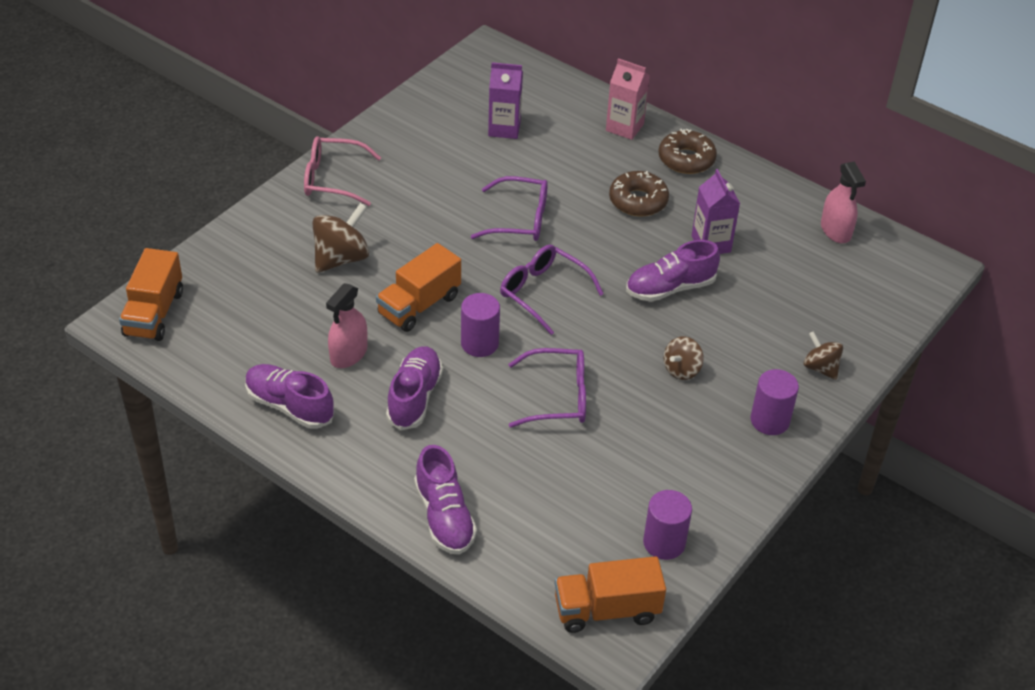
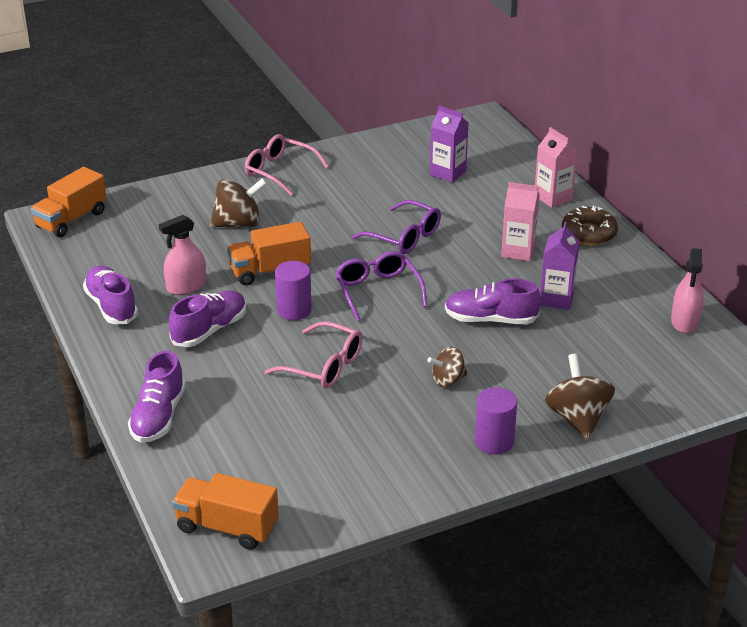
camera: 30 degrees right, 10 degrees down
purple glasses [508,348,586,428] -> pink glasses [265,321,363,388]
brown donut [609,171,669,217] -> pink carton [501,182,540,261]
purple cylinder [643,490,692,560] -> none
brown spinning top [804,331,843,380] -> brown spinning top [545,353,615,439], size x1.61

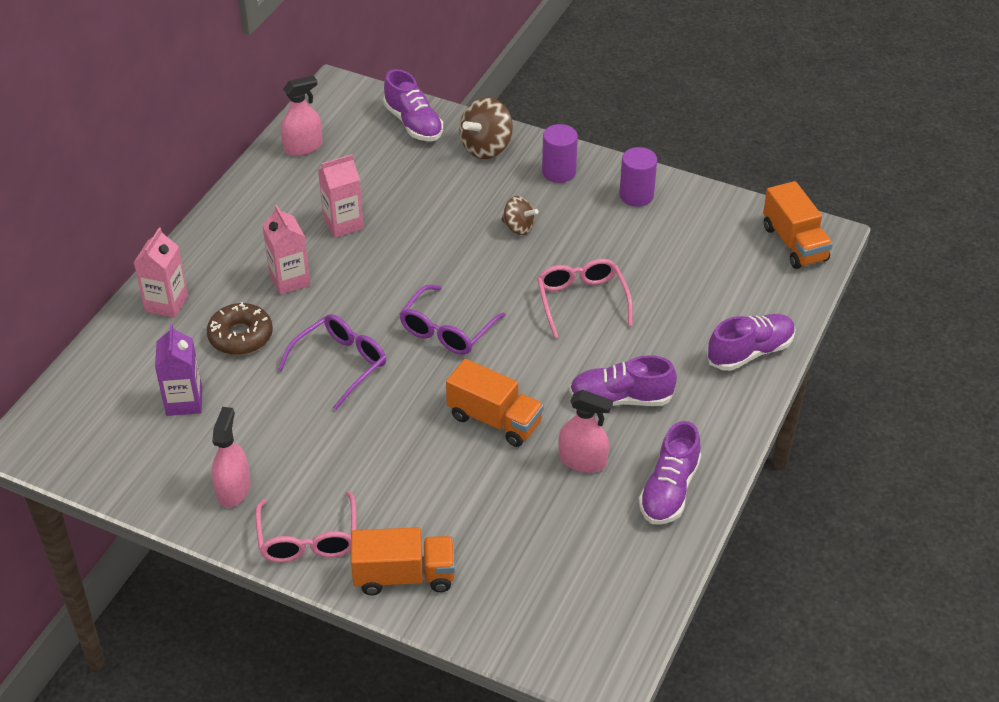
camera: 130 degrees left, 10 degrees up
orange truck [31,167,107,237] -> orange truck moved to [351,527,455,595]
brown spinning top [210,178,267,228] -> none
purple cylinder [275,261,312,320] -> purple cylinder moved to [619,147,657,207]
purple glasses [352,200,441,254] -> purple glasses turned 45 degrees clockwise [278,314,386,410]
purple shoe [445,279,541,325] -> purple shoe moved to [383,69,443,141]
purple carton [540,222,579,310] -> pink carton [318,154,364,238]
brown donut [562,206,618,246] -> brown donut moved to [207,302,273,355]
none -> pink spray bottle [212,407,250,507]

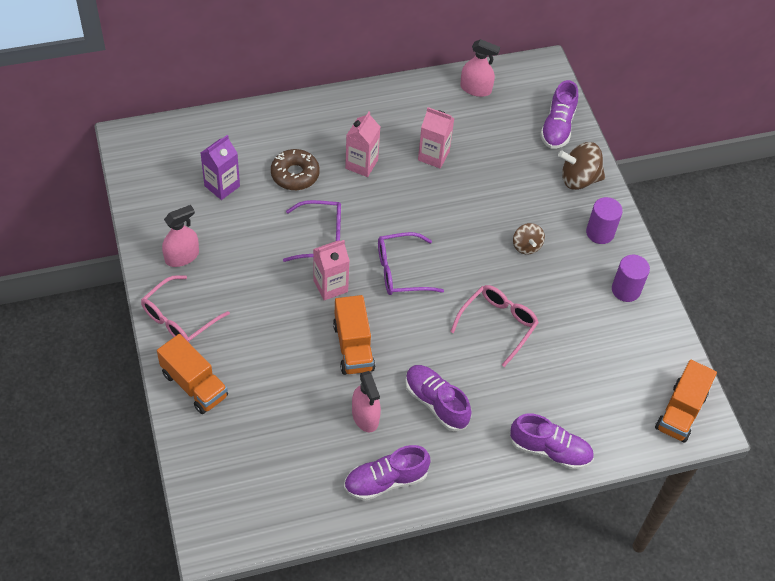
camera: 45 degrees right, 10 degrees up
pink carton [134,228,188,318] -> pink carton moved to [313,240,350,300]

